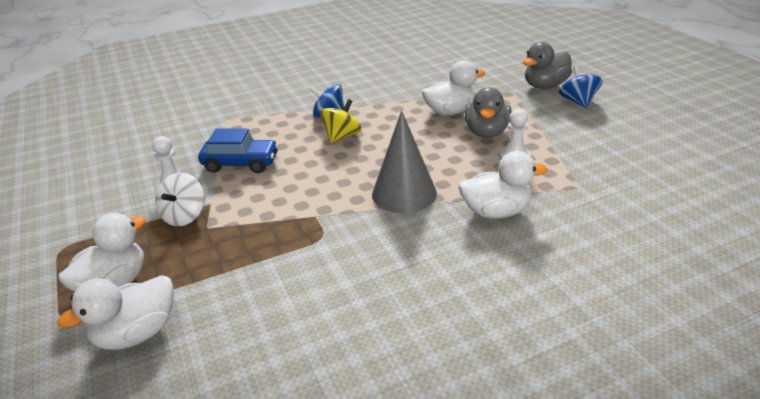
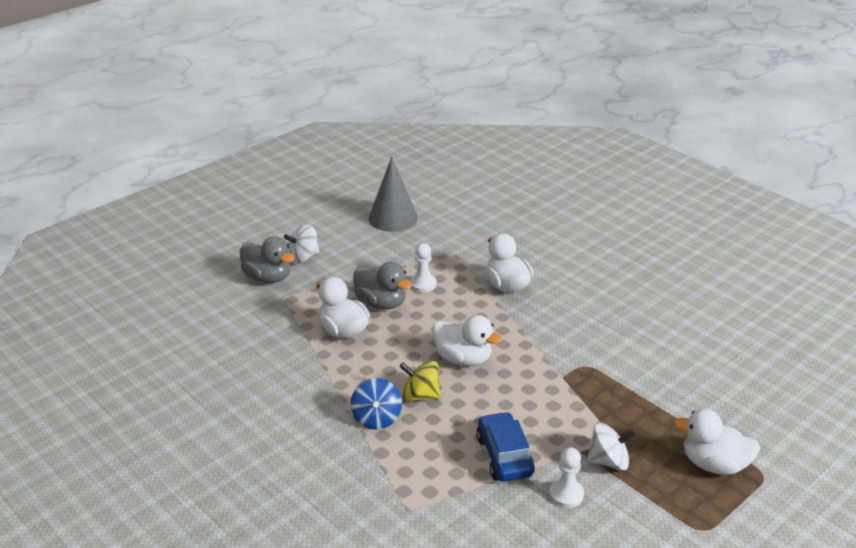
camera: 110 degrees left, 0 degrees up
white duck [57,275,173,350] -> white duck moved to [432,315,502,366]
grey cone [372,111,437,213] -> grey cone moved to [369,156,418,232]
grey duck [465,87,512,138] -> grey duck turned 45 degrees clockwise [353,262,412,309]
blue spinning top [559,66,603,108] -> white spinning top [284,224,319,264]

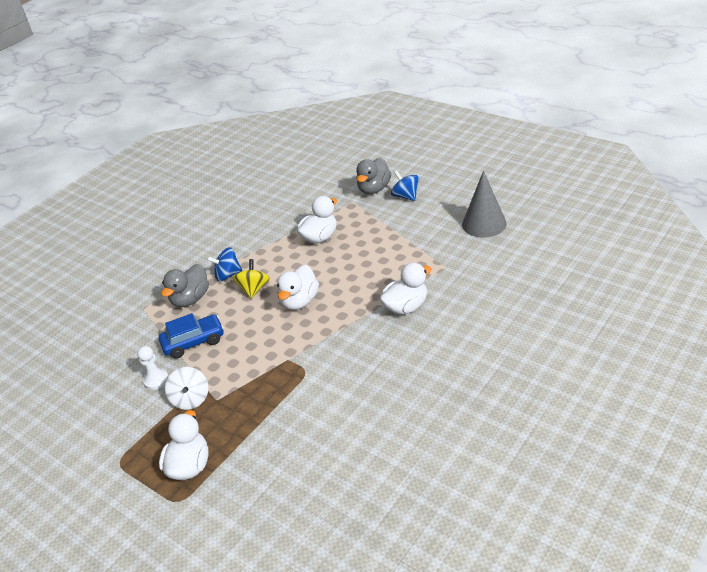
camera: 85 degrees right, 5 degrees up
white spinning top [284,224,319,264] -> blue spinning top [391,171,419,201]
grey duck [353,262,412,309] -> grey duck moved to [161,264,209,307]
white pawn [410,243,437,292] -> none

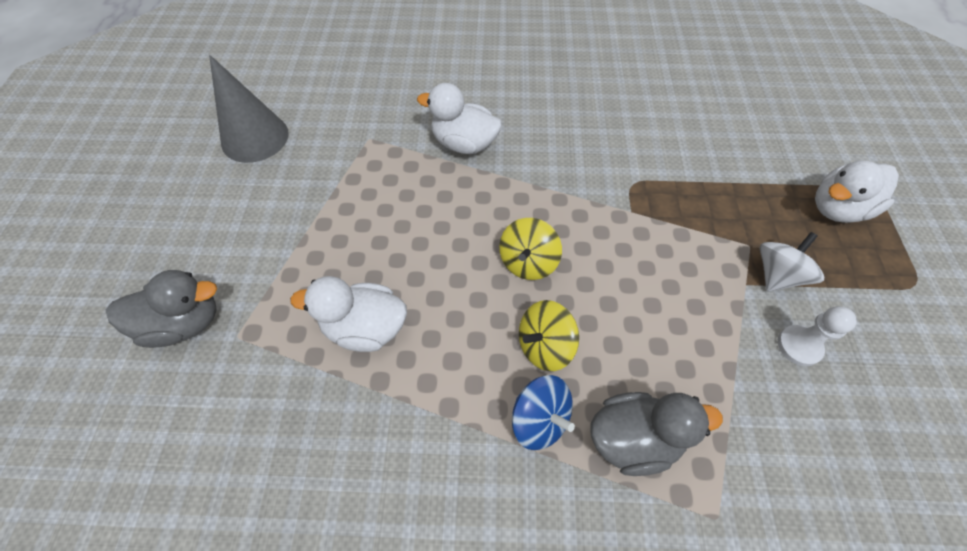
camera: 130 degrees left, 20 degrees up
blue car [159,313,224,359] -> none
white duck [277,265,319,310] -> yellow spinning top [499,218,562,280]
blue spinning top [391,171,419,201] -> none

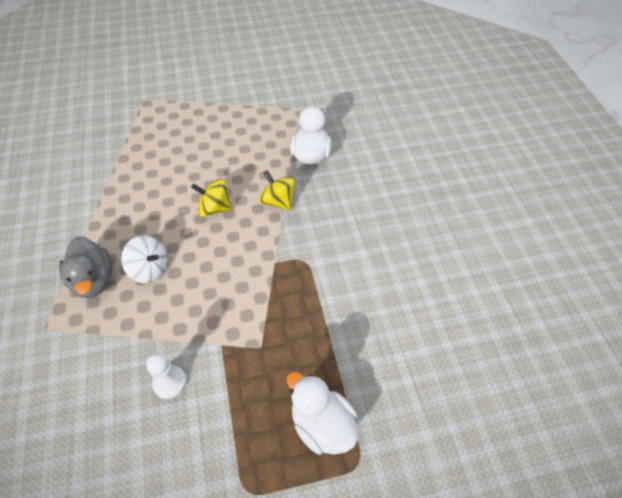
camera: 75 degrees right, 5 degrees down
grey duck [106,270,217,348] -> none
grey cone [209,55,289,163] -> none
white duck [290,276,407,352] -> none
blue spinning top [512,375,575,450] -> none
yellow spinning top [519,300,579,371] -> yellow spinning top moved to [259,170,296,210]
white spinning top [760,232,824,292] -> white spinning top moved to [121,236,167,283]

